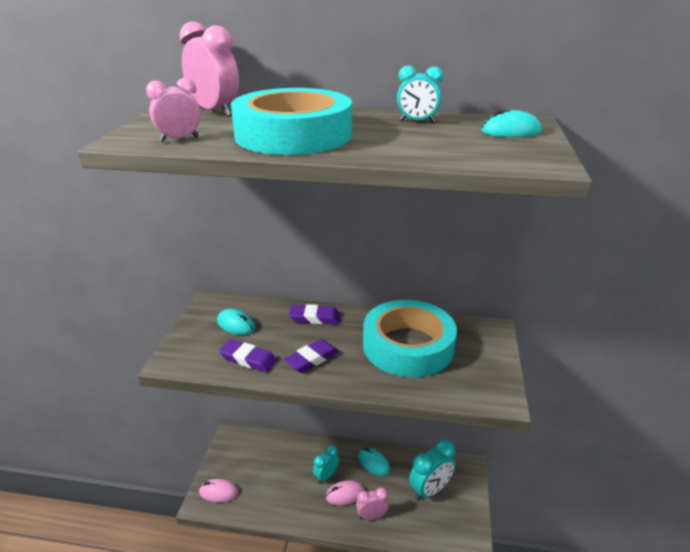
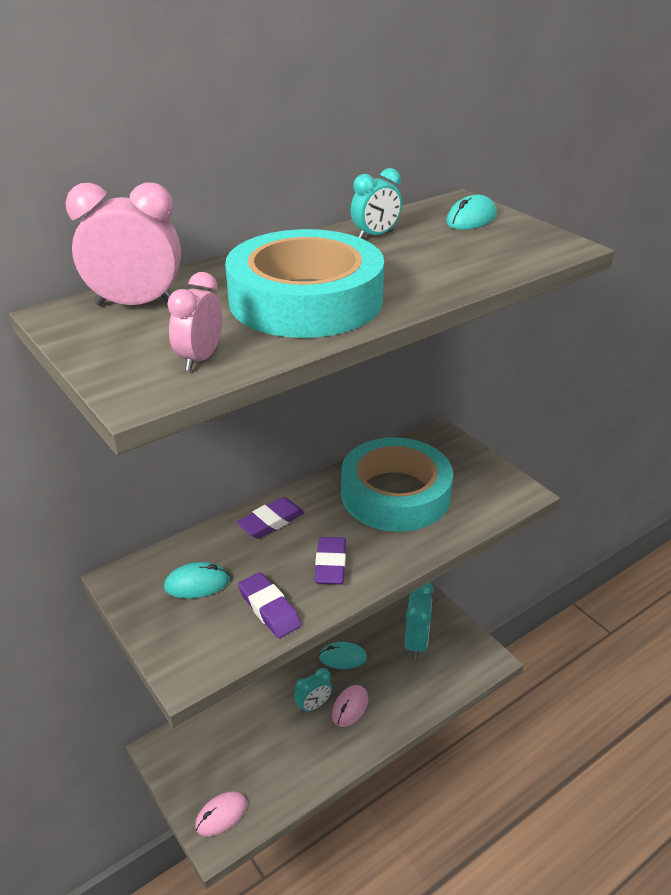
camera: 45 degrees left, 5 degrees up
purple eraser [219,340,277,373] -> purple eraser turned 75 degrees clockwise [238,572,302,638]
turquoise clock [313,445,339,484] -> turquoise clock turned 120 degrees counterclockwise [294,668,332,713]
pink clock [356,487,389,520] -> none

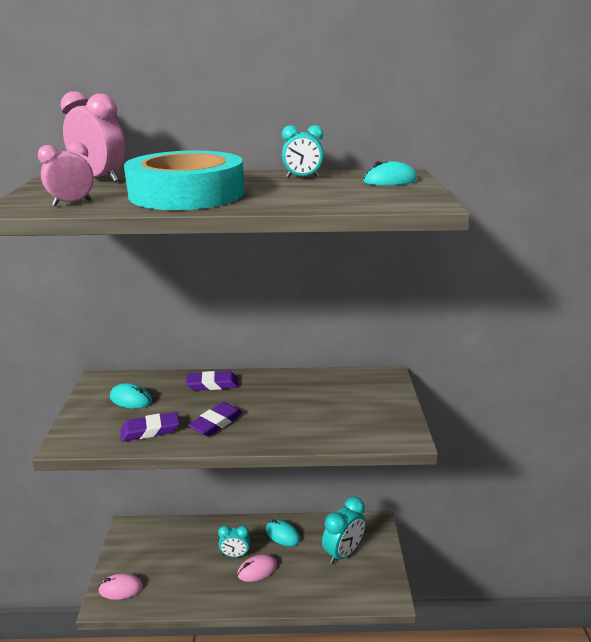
camera: 35 degrees right, 10 degrees down
purple eraser [238,572,302,638] -> purple eraser turned 75 degrees clockwise [120,412,179,442]
turquoise tape [341,437,453,532] -> none

